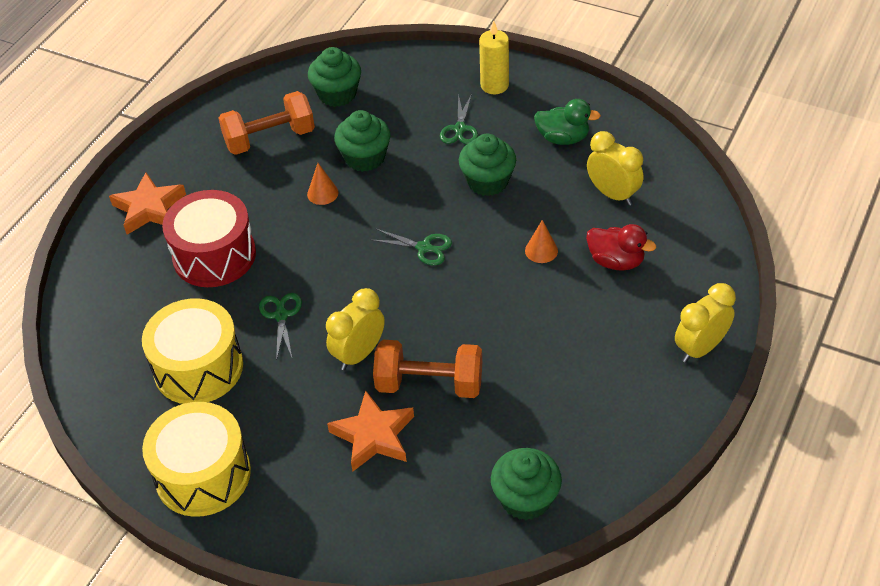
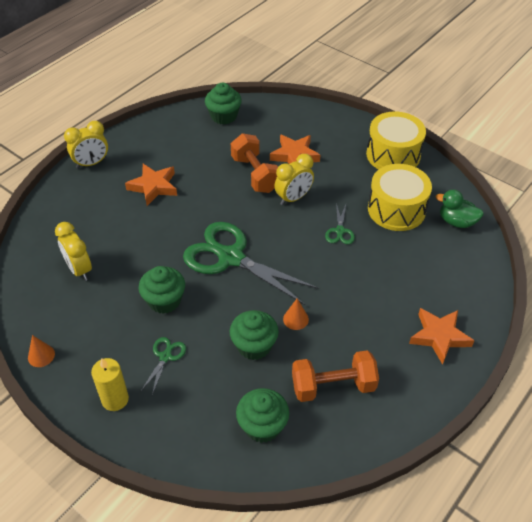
camera: 170 degrees left, 0 degrees up
red drum [162,190,256,287] -> none
green scissors [371,228,452,265] -> green scissors [183,222,319,305], size x2.31
orange dumbbell [373,340,482,398] -> orange dumbbell turned 45 degrees clockwise [231,133,278,193]
orange cone [525,220,558,263] -> orange cone moved to [28,335,55,367]
green duck [534,99,601,145] -> green duck moved to [435,190,484,228]
red duck [586,224,656,271] -> none
none -> orange star [125,164,177,206]

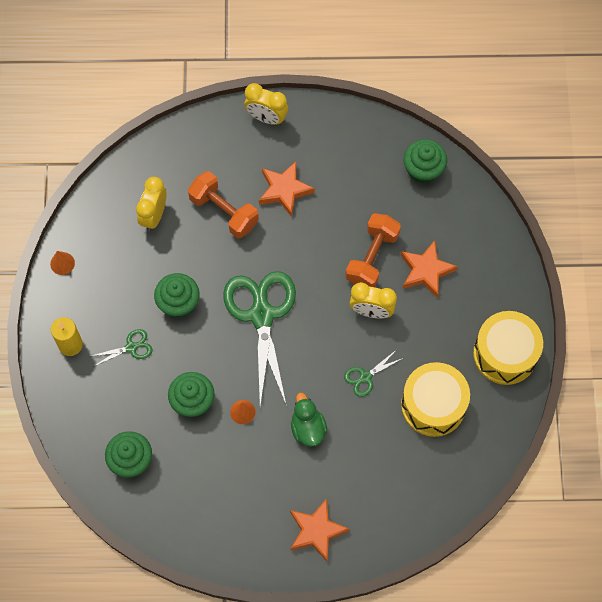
camera: 50 degrees right, 20 degrees up
orange dumbbell [292,350,379,402] -> orange dumbbell moved to [188,171,259,239]
green duck [435,190,484,228] -> green duck moved to [291,393,327,447]

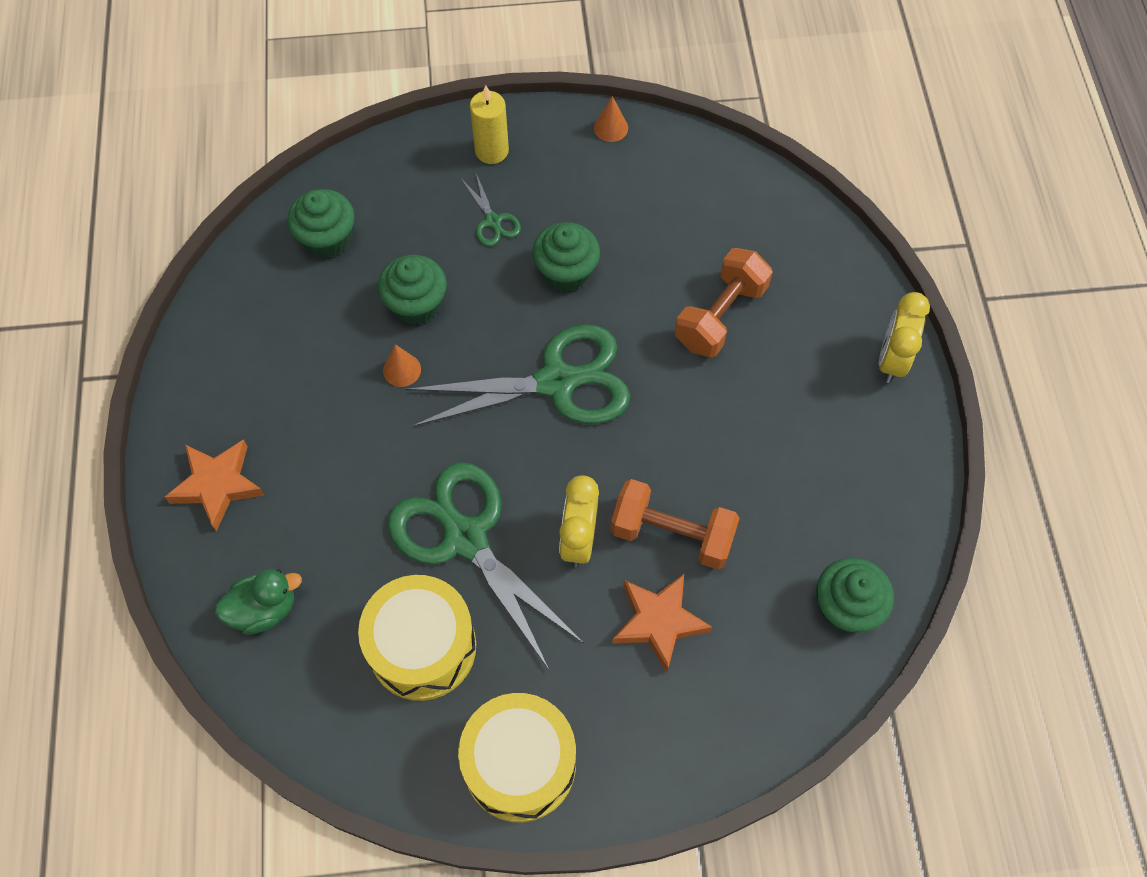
camera: 85 degrees right, 5 degrees down
yellow clock [136,177,166,231] -> none
orange star [259,162,315,217] -> none
green duck [291,393,327,447] -> green duck moved to [215,569,302,635]
green scissors [344,350,403,397] -> green scissors [387,462,584,671], size x2.31

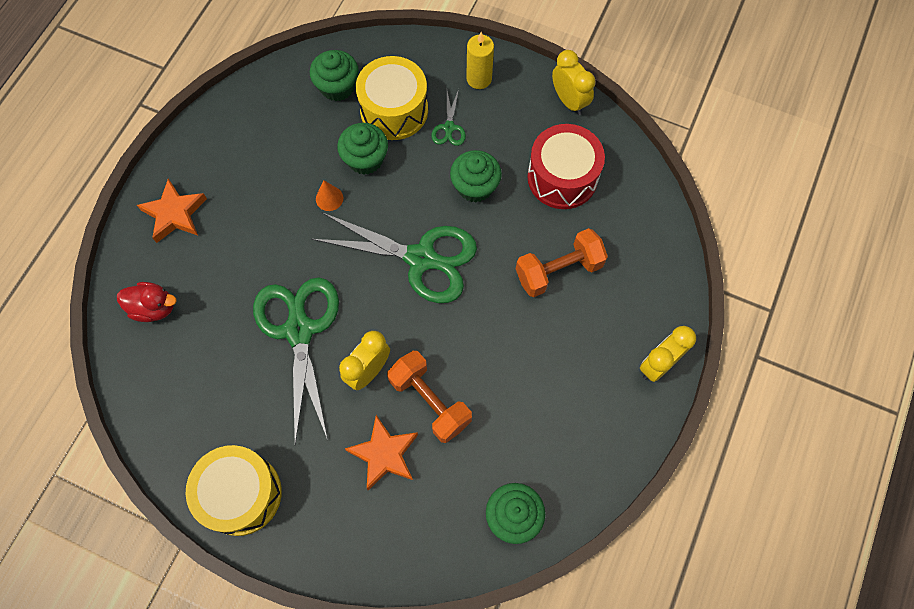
camera: 30 degrees right, 5 degrees up
green duck [215,569,302,635] -> red duck [117,282,177,322]
yellow drum [358,575,476,701] -> yellow drum moved to [356,56,428,140]
orange cone [594,96,628,142] -> yellow clock [552,50,595,115]
none -> red drum [527,124,605,209]

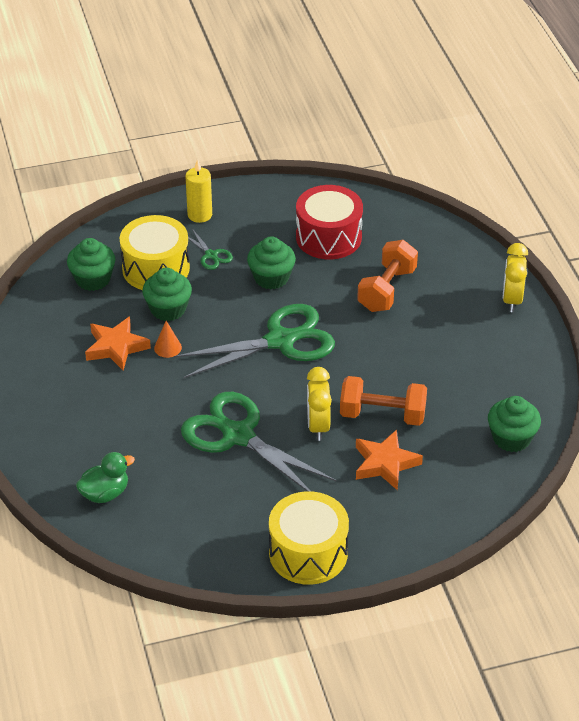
camera: 40 degrees left, 25 degrees down
red duck [117,282,177,322] -> green duck [76,452,135,503]
orange star [137,178,207,243] -> orange star moved to [85,316,151,371]
yellow clock [552,50,595,115] -> none

